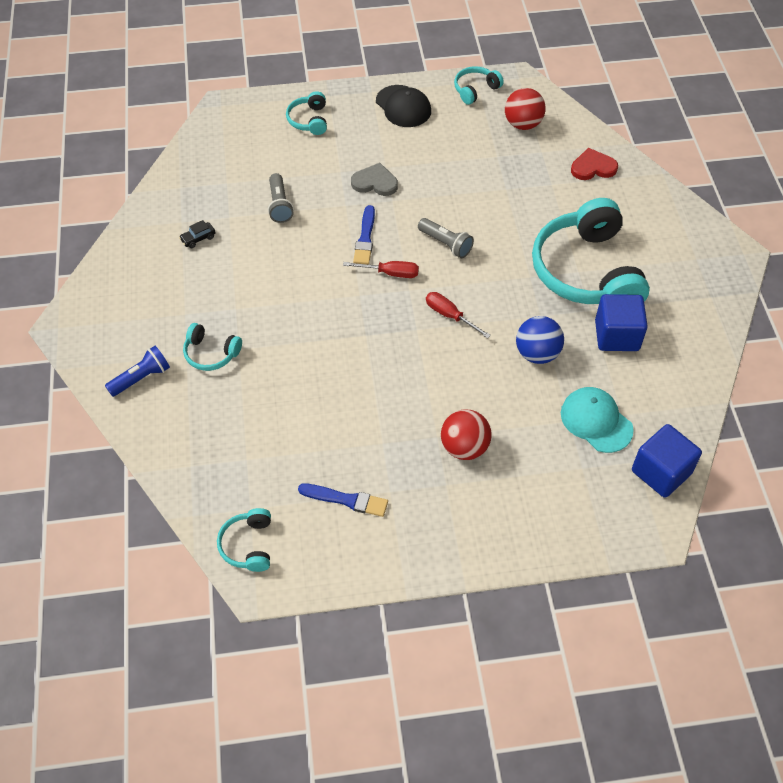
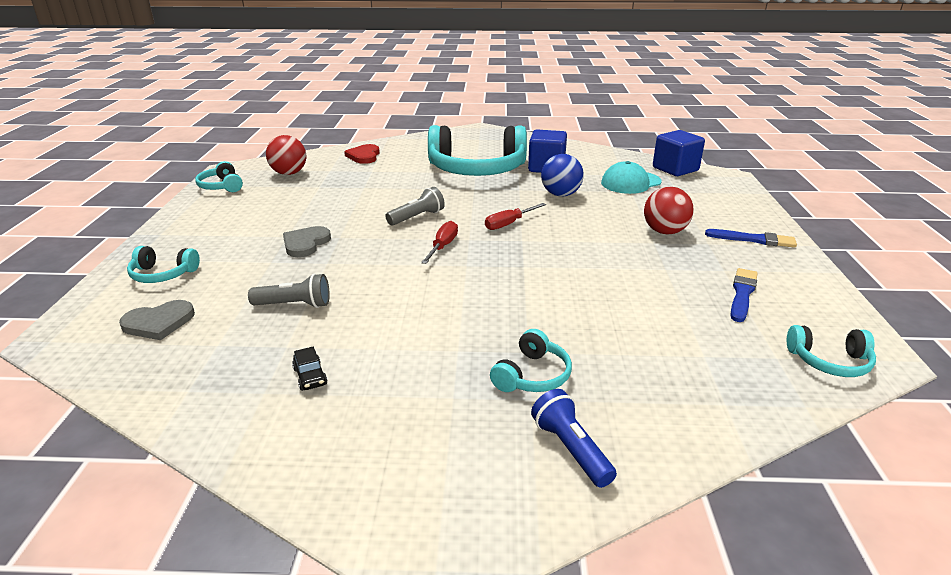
camera: 80 degrees left, 25 degrees down
blue brush [353,205,375,265] -> blue brush moved to [705,229,797,248]
black cap [376,85,431,127] -> none
none -> grey heart [119,300,195,340]

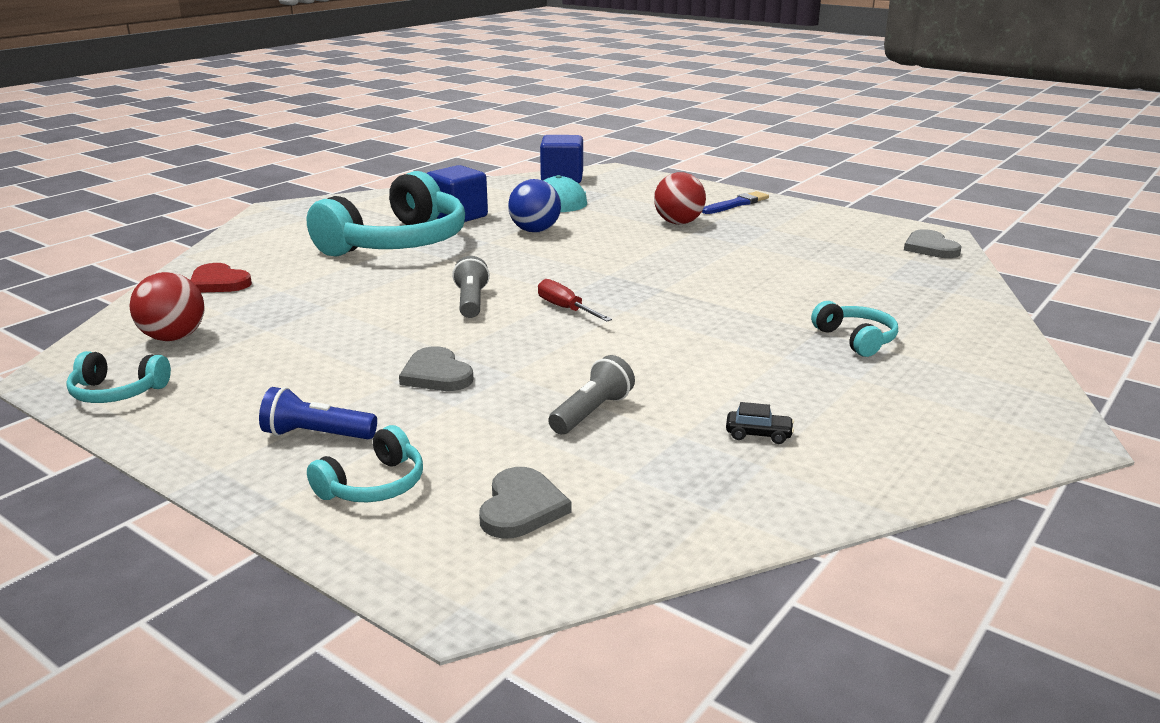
camera: 55 degrees left, 5 degrees down
red screwdriver [485,203,546,230] -> none
blue flashlight [531,389,617,488] -> blue flashlight moved to [259,387,377,439]
blue brush [730,268,758,322] -> none
turquoise headphones [787,325,876,377] -> grey heart [904,229,962,258]

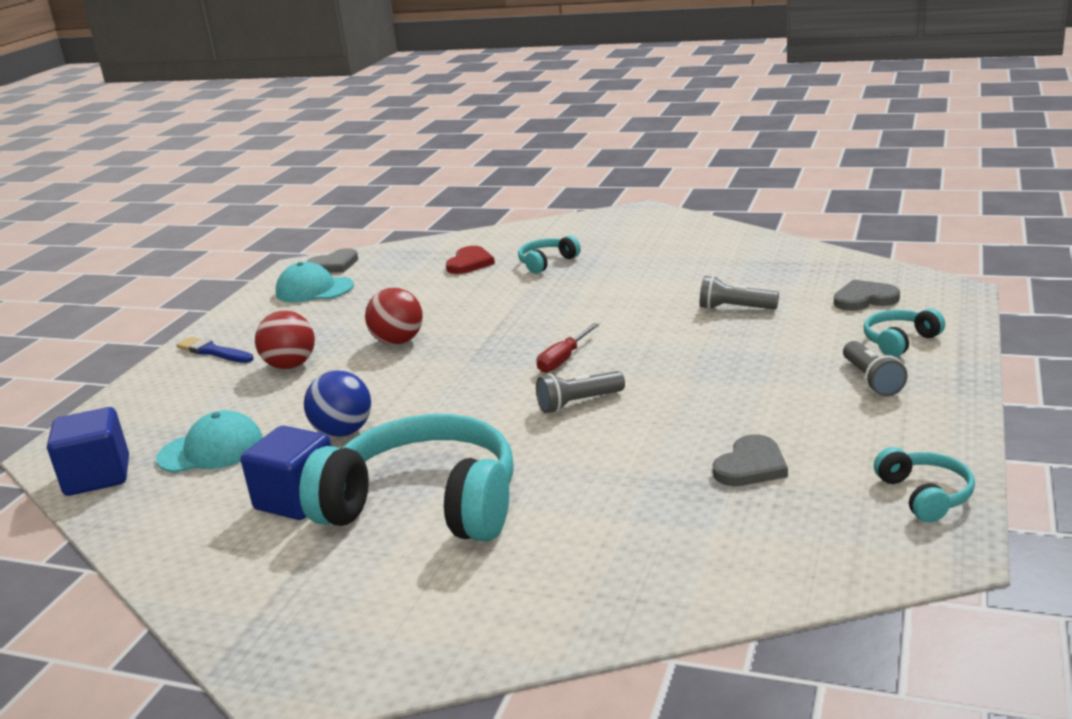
camera: 105 degrees left, 0 degrees up
red ball [129,272,205,341] -> red ball moved to [365,288,423,345]
red heart [191,263,252,293] -> red heart moved to [446,246,495,274]
blue flashlight [259,387,377,439] -> grey flashlight [843,341,908,397]
turquoise headphones [307,425,423,502] -> turquoise headphones turned 60 degrees counterclockwise [864,308,945,357]
grey heart [399,346,473,391] -> grey heart moved to [713,434,788,486]
black car [726,402,794,444] -> none
none -> turquoise cap [276,262,354,302]

